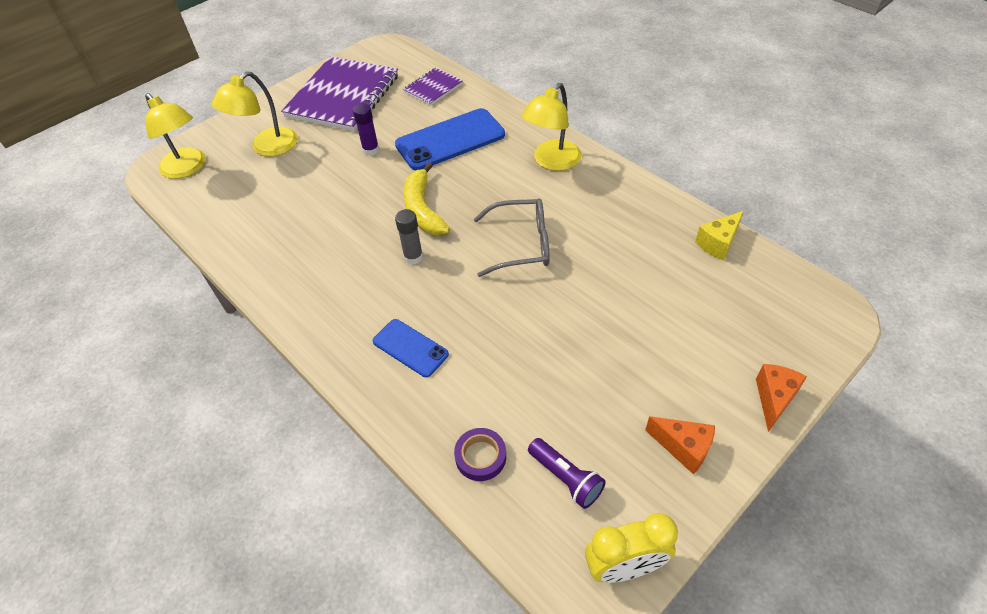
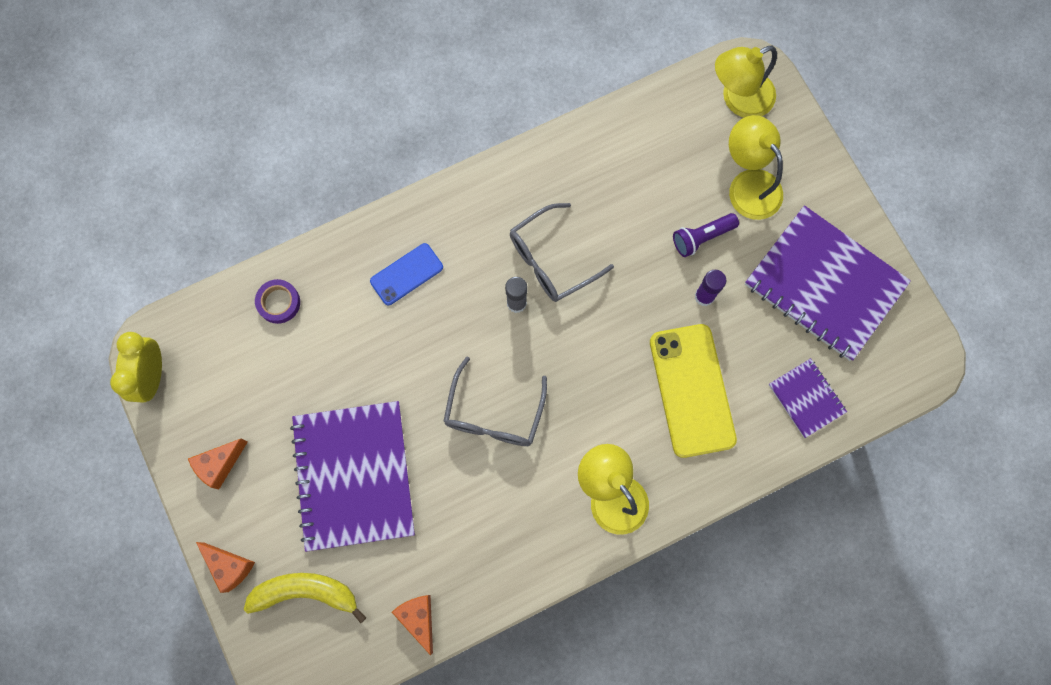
camera: 105 degrees right, 25 degrees up
blue phone [395,108,505,170] -> yellow phone [650,324,737,458]
yellow banana [404,162,450,235] -> yellow banana moved to [244,573,367,623]
purple flashlight [528,438,606,509] -> purple flashlight moved to [673,213,739,257]
yellow cheese [695,211,744,261] -> orange cheese [392,595,433,656]
none -> purple notebook [290,401,415,552]
none -> grey glasses [510,203,614,302]

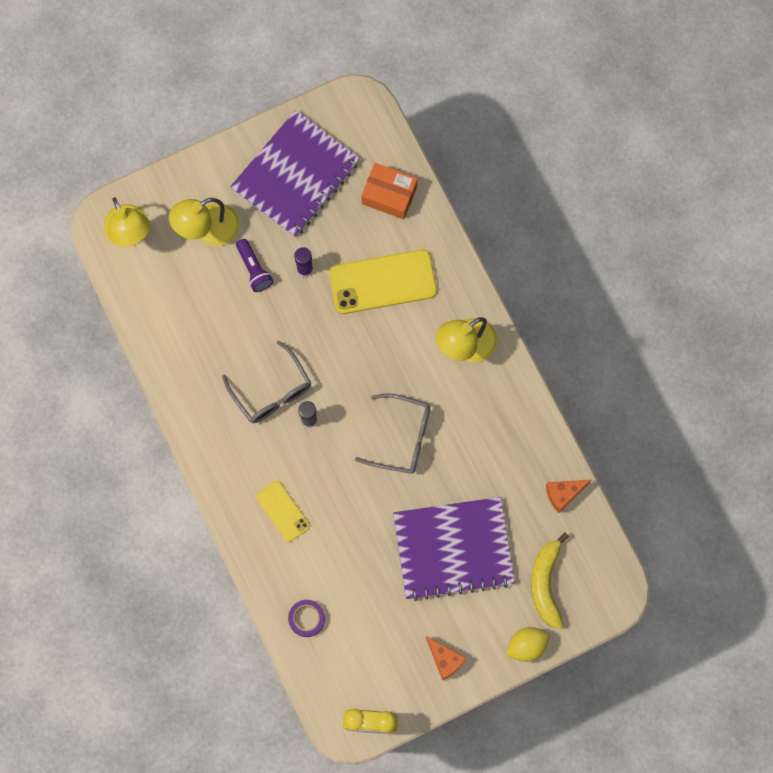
camera: 90 degrees left, 0 degrees up
orange cheese [196,542,255,593] -> yellow lemon [506,627,550,662]
blue phone [370,243,443,305] -> yellow phone [256,481,310,542]
purple notebook [769,358,847,438] -> orange box [361,163,418,219]

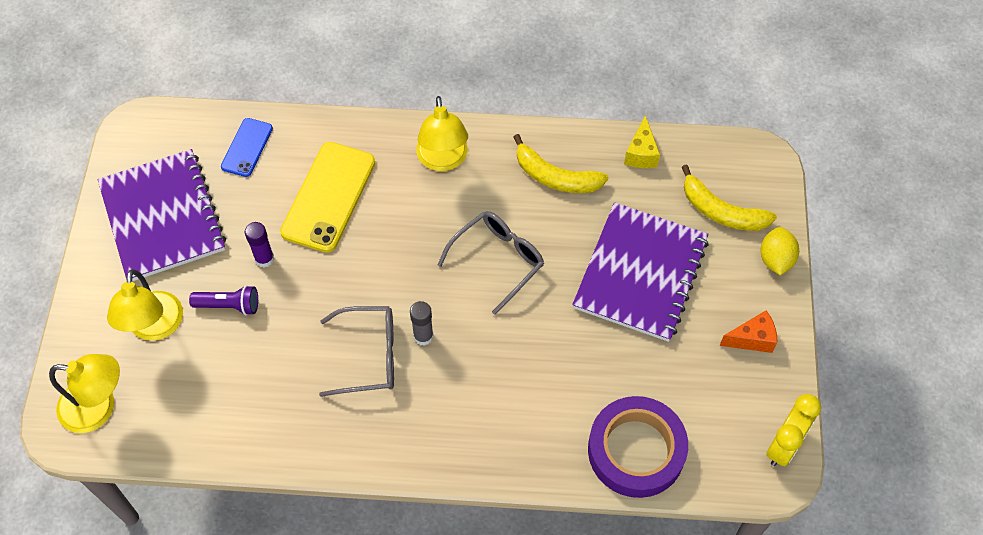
camera: 60 degrees left, 15 degrees down
yellow phone [256,481,310,542] -> none
purple tape [288,600,325,637] -> purple tape [588,396,688,498], size x2.16
orange box [361,163,418,219] -> blue phone [221,118,273,177]
orange cheese [546,480,591,513] -> yellow cheese [624,115,660,168]
none -> yellow banana [513,134,608,193]

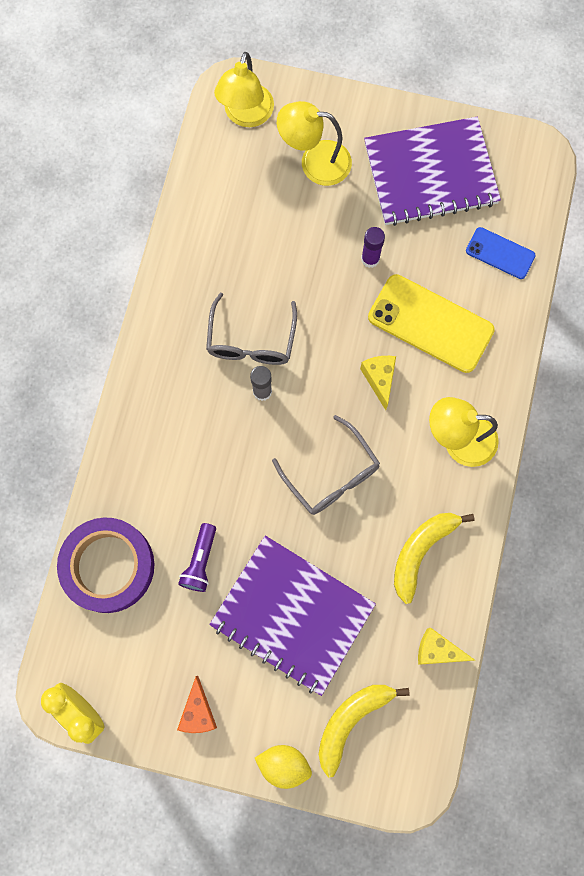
camera: 100 degrees right, 15 degrees up
purple flashlight [189,285,258,315] -> purple flashlight moved to [178,523,216,592]
none -> yellow cheese [360,356,396,410]

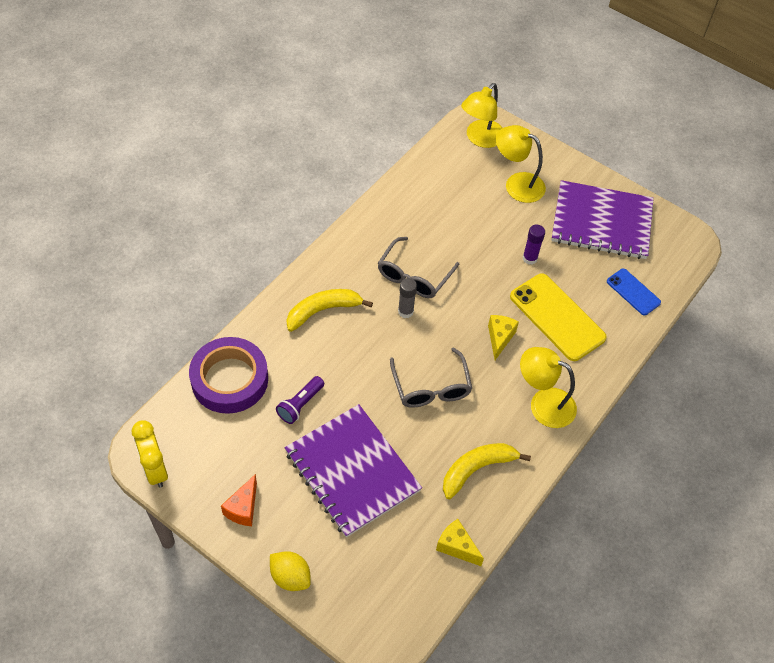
camera: 20 degrees right, 20 degrees down
yellow banana [319,685,410,777] -> yellow banana moved to [286,289,373,332]

